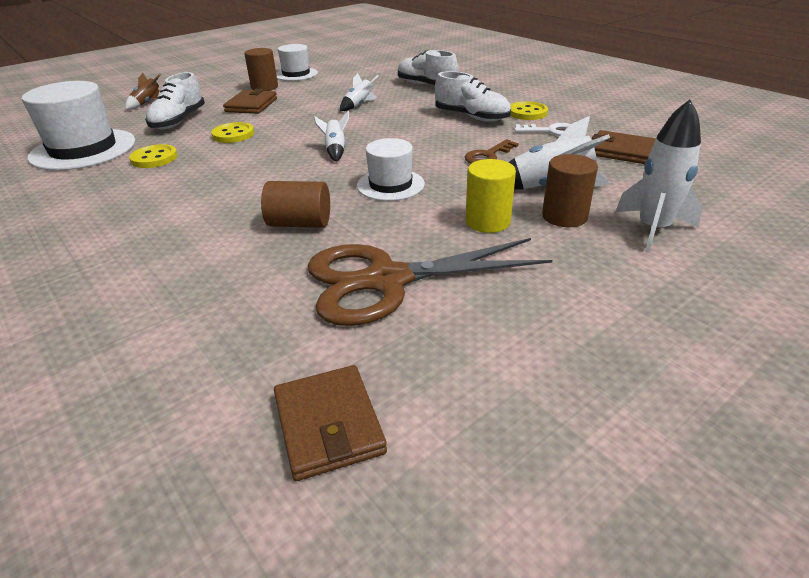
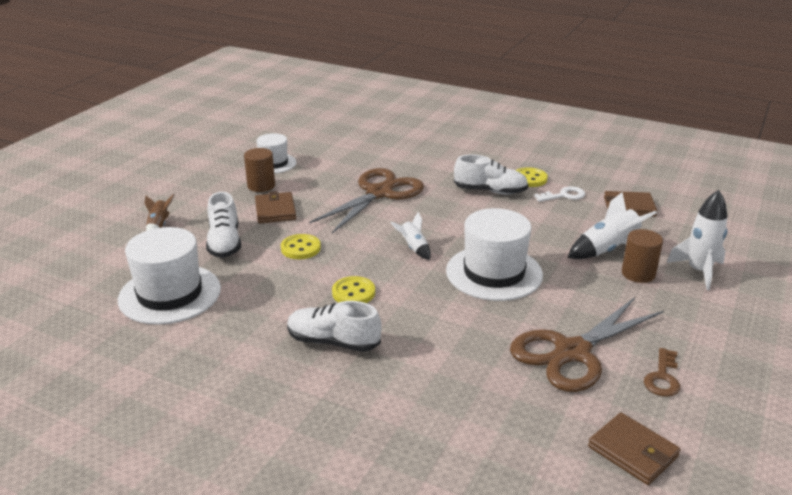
camera: 25 degrees left, 5 degrees down
yellow button [129,144,178,168] -> yellow button moved to [332,276,375,303]
brown cylinder [261,181,330,228] -> none
white rocket [340,73,379,111] -> brown scissors [309,168,424,234]
white hat [357,138,425,201] -> white hat [446,208,543,301], size x1.70
white shoe [398,50,458,85] -> white shoe moved to [287,301,382,352]
brown key [465,139,519,164] -> brown key moved to [644,348,680,397]
yellow cylinder [466,159,516,233] -> none

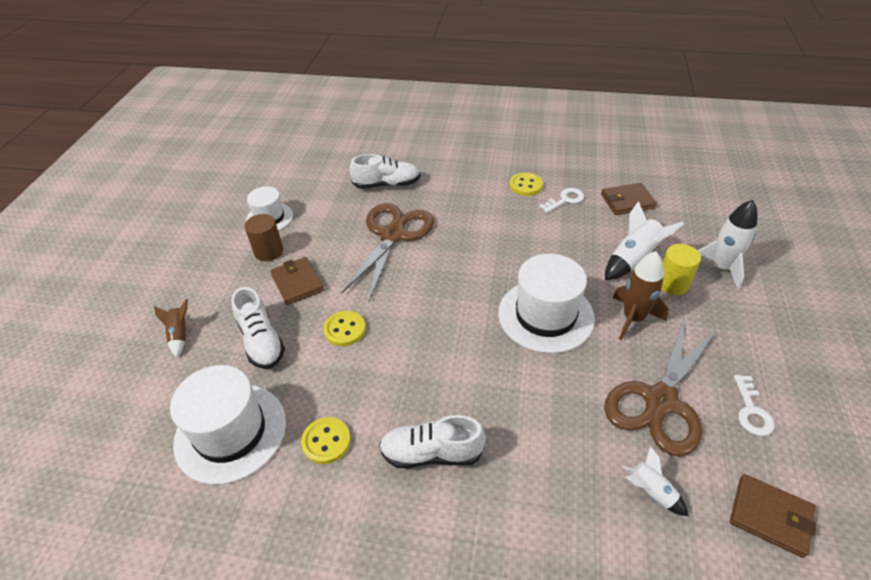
camera: 15 degrees left, 15 degrees up
yellow button [332,276,375,303] -> yellow button moved to [301,417,351,464]
white rocket [390,212,431,260] -> white rocket moved to [622,446,688,516]
white shoe [454,154,528,194] -> white shoe moved to [349,154,420,189]
brown cylinder [622,229,663,283] -> yellow cylinder [661,244,701,295]
brown key [644,348,680,397] -> white key [734,375,775,436]
none -> brown rocket [612,251,669,340]

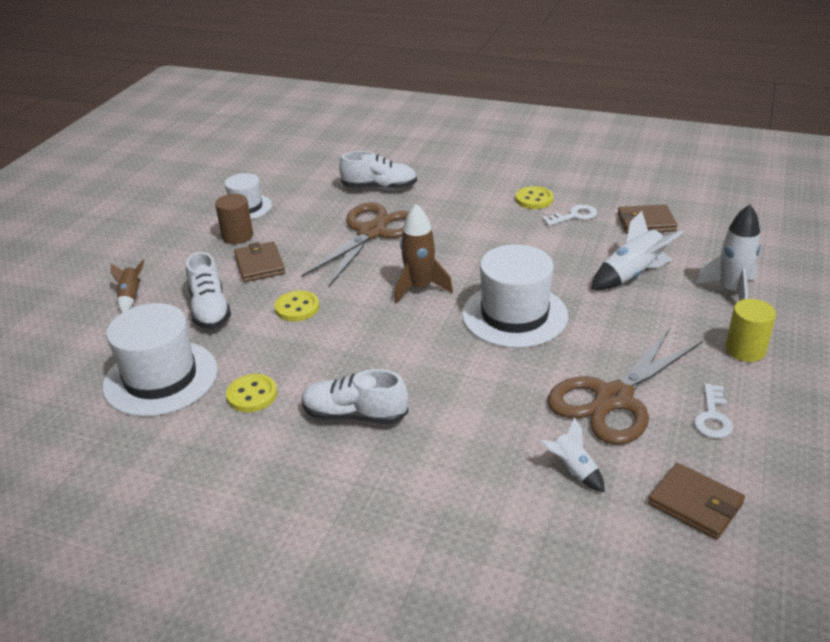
camera: 10 degrees right, 10 degrees down
brown rocket [612,251,669,340] -> brown rocket moved to [395,204,453,304]
yellow cylinder [661,244,701,295] -> yellow cylinder moved to [725,299,776,362]

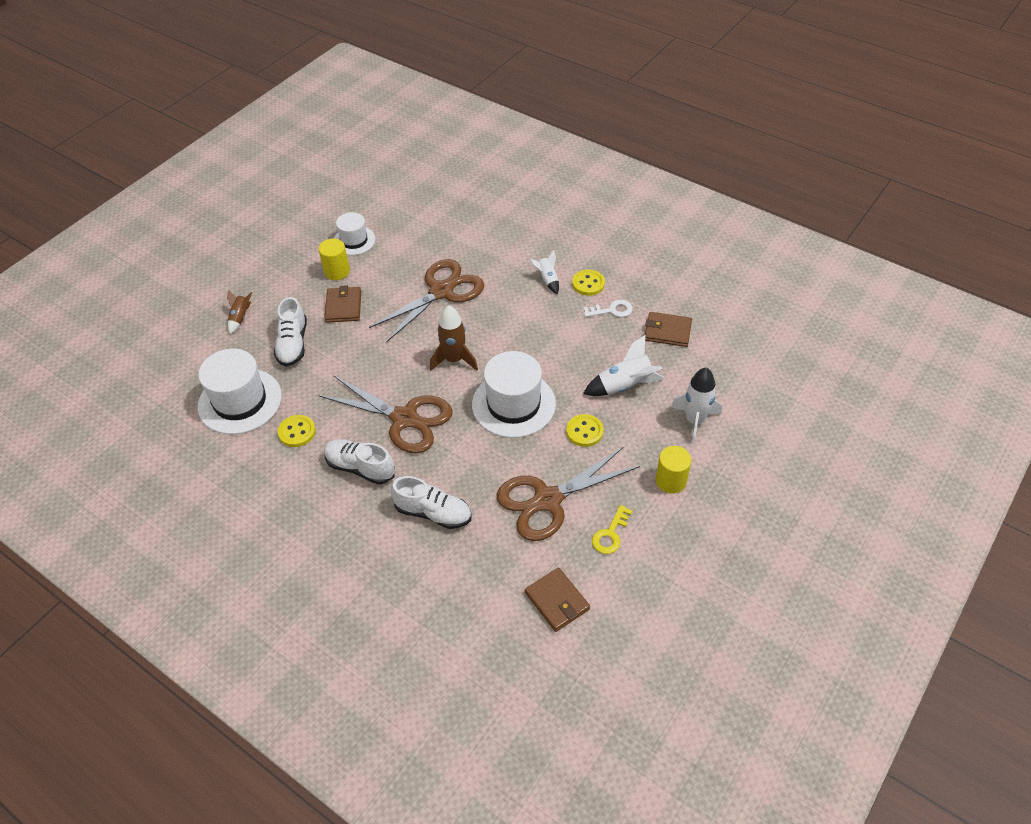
camera: 15 degrees right, 15 degrees up
brown cylinder [215,194,253,244] -> yellow cylinder [319,239,350,280]
yellow button [274,291,319,321] -> yellow button moved to [566,414,604,447]
white shoe [339,151,417,190] -> white shoe moved to [391,476,471,529]
white rocket [540,418,605,492] -> white rocket moved to [529,250,559,294]
white key [694,384,733,438] -> yellow key [592,505,632,554]
none -> brown scissors [319,375,452,454]

